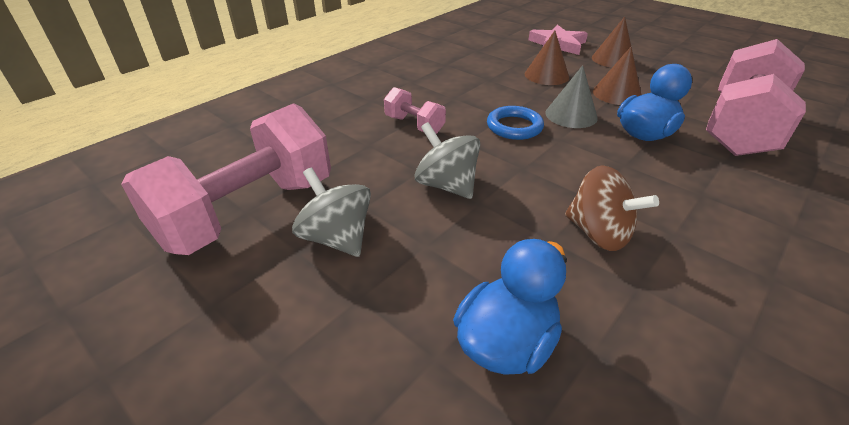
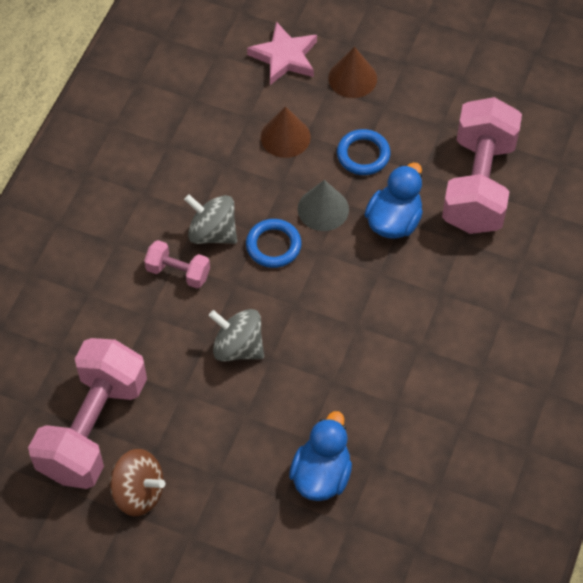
camera: 20 degrees left, 20 degrees up
grey spinning top [292,167,371,257] -> grey spinning top moved to [184,194,237,244]
brown spinning top [565,165,659,251] -> brown spinning top moved to [110,449,165,516]
brown cone [593,47,642,105] -> blue ring [337,129,391,175]

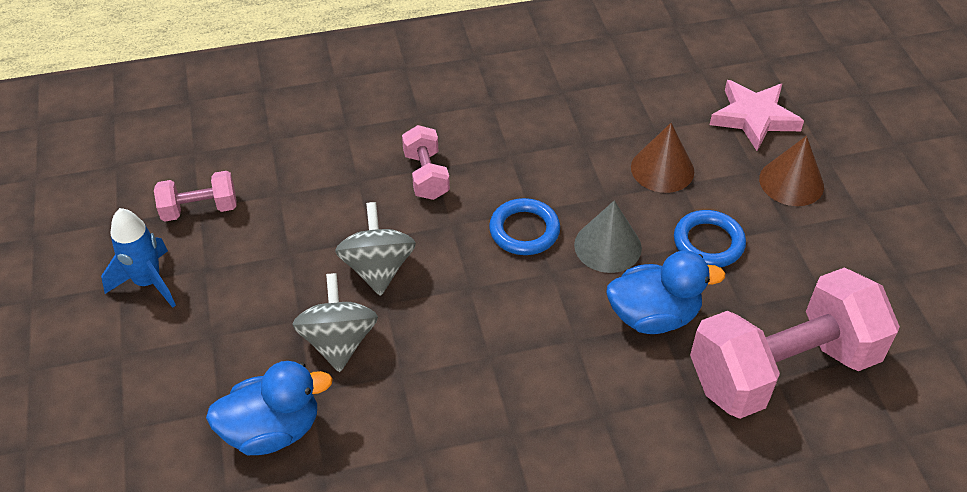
camera: 55 degrees right, 10 degrees down
pink dumbbell [28,338,147,489] -> pink dumbbell [154,171,237,222], size x0.46
brown spinning top [110,449,165,516] -> blue rocket [101,208,176,308]
grey spinning top [184,194,237,244] -> grey spinning top moved to [292,273,378,372]

